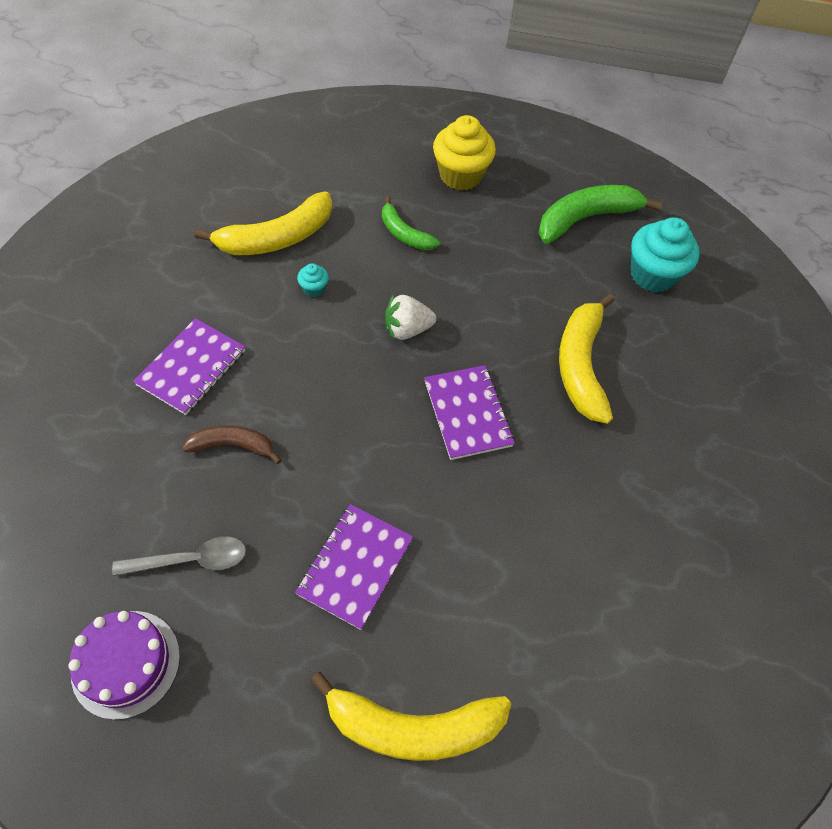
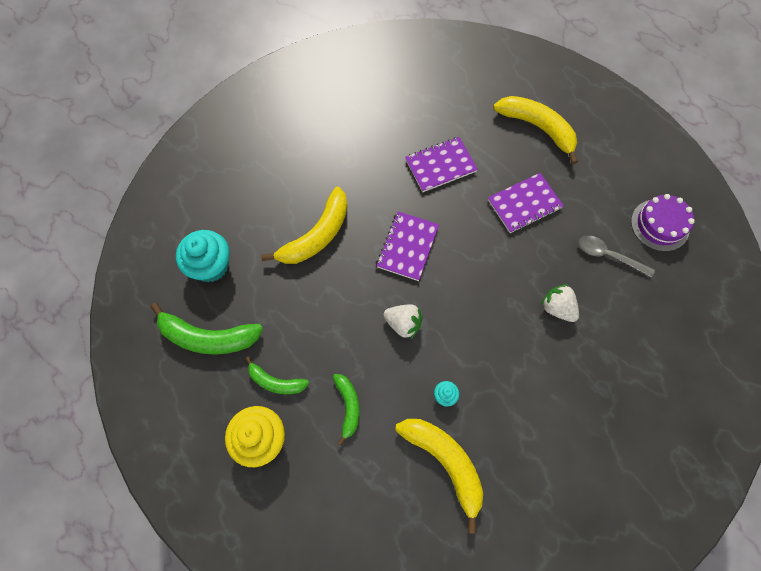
camera: 140 degrees left, 10 degrees up
purple notebook [133,318,245,415] -> purple notebook moved to [405,137,478,192]
brown banana [182,425,281,464] -> white strawberry [541,284,579,322]
yellow banana [194,192,332,255] -> yellow banana turned 45 degrees clockwise [395,419,483,534]
none -> green banana [245,356,309,394]

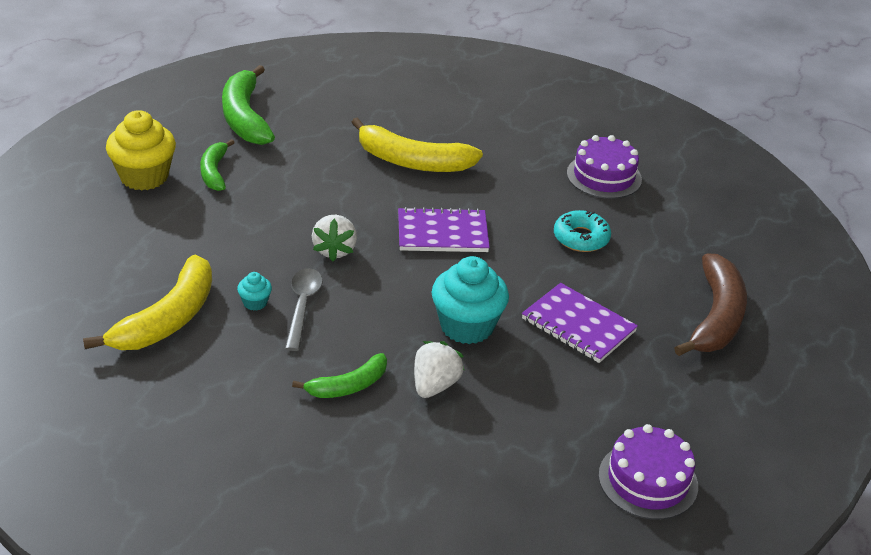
camera: 65 degrees right, 30 degrees down
turquoise cupcake [176,230,230,282] -> turquoise cupcake moved to [432,256,509,344]
green banana [333,374,360,446] -> green banana moved to [292,353,387,398]
purple notebook [405,137,478,192] -> turquoise donut [554,210,611,252]
yellow banana [493,96,578,164] -> brown banana [674,253,747,356]
grey spoon [579,236,655,278] -> grey spoon moved to [285,268,323,351]
none -> purple cake [567,135,642,199]

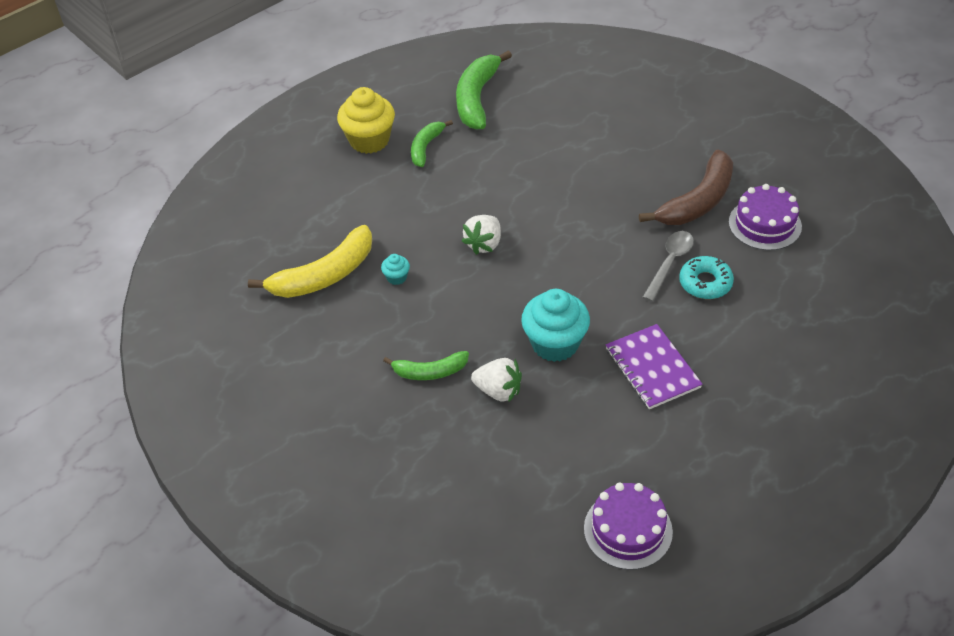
camera: 30 degrees right, 10 degrees up
grey spoon [285,268,323,351] -> grey spoon moved to [642,231,694,302]
yellow banana [351,117,483,172] -> none
purple notebook [398,207,490,252] -> none
white strawberry [414,341,464,398] -> white strawberry turned 60 degrees clockwise [471,358,522,403]
brown banana [674,253,747,356] -> brown banana moved to [639,150,733,225]

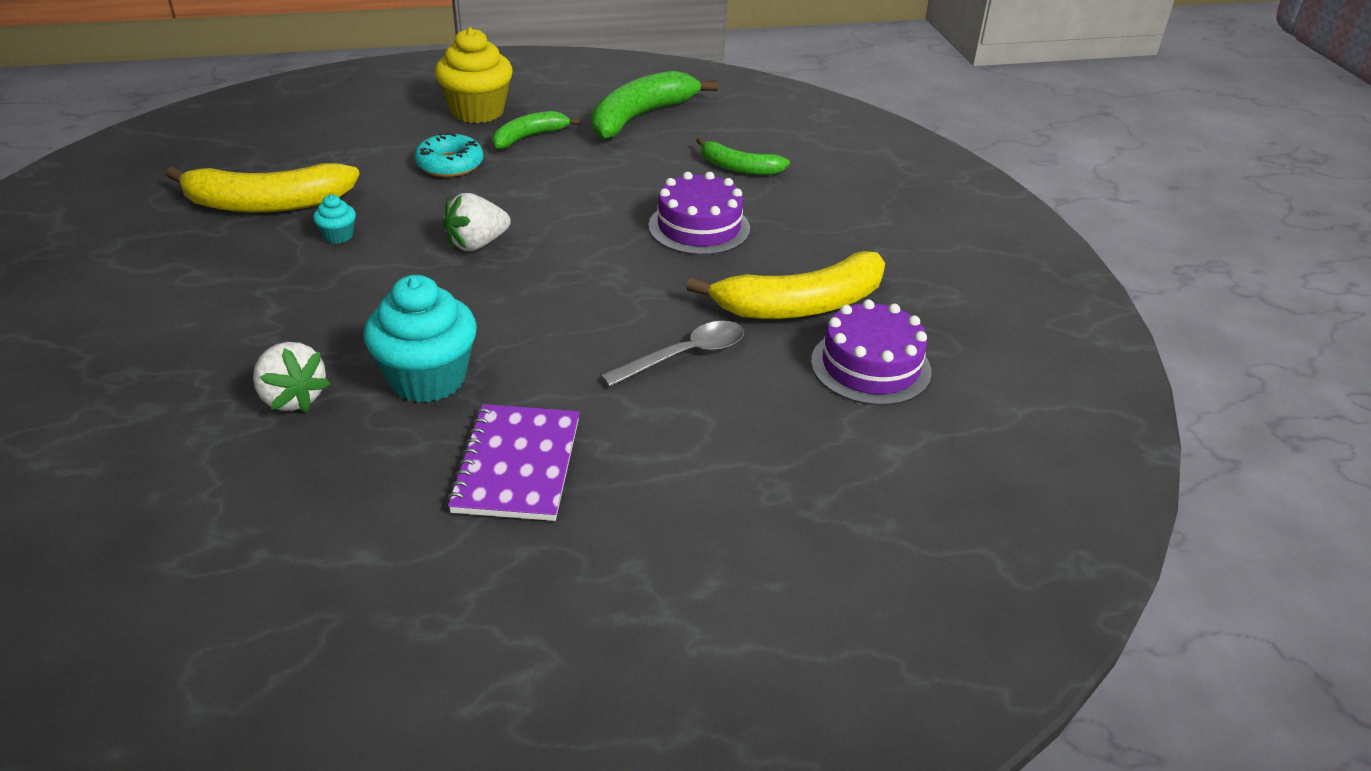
camera: 25 degrees right, 10 degrees down
green banana [383,351,469,380] -> green banana moved to [696,137,790,175]
purple cake [584,483,673,570] -> purple cake moved to [648,172,750,255]
brown banana [639,150,733,225] -> yellow banana [686,251,885,319]
turquoise donut [679,256,734,299] -> turquoise donut moved to [414,133,484,177]

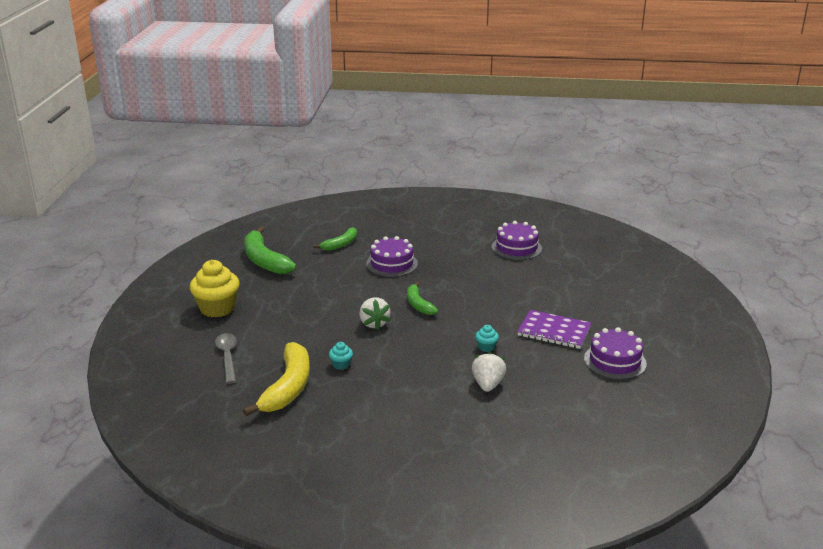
camera: 70 degrees left, 10 degrees down
white strawberry [253,342,330,412] -> white strawberry turned 60 degrees counterclockwise [472,351,506,392]
turquoise cupcake [363,275,477,403] -> turquoise cupcake [475,325,499,352], size x0.45
turquoise donut [414,133,484,177] -> none
green banana [492,111,581,149] -> green banana moved to [407,281,438,315]
grey spoon [600,321,744,387] -> grey spoon moved to [215,333,237,384]
yellow banana [686,251,885,319] -> none
none -> purple cake [584,327,647,380]

